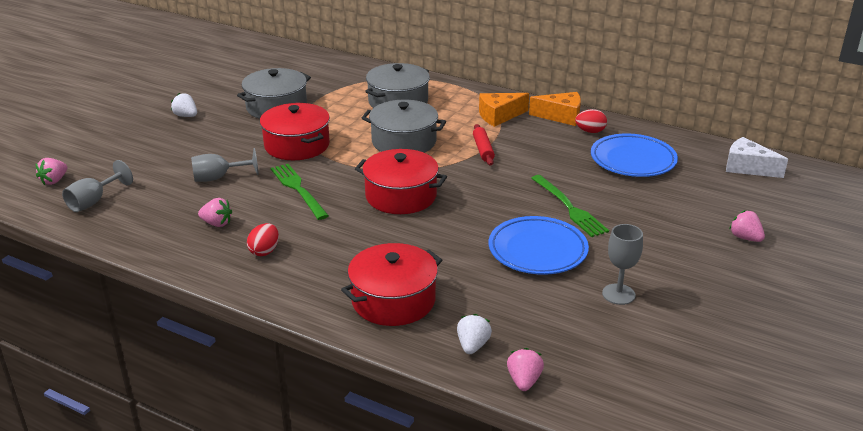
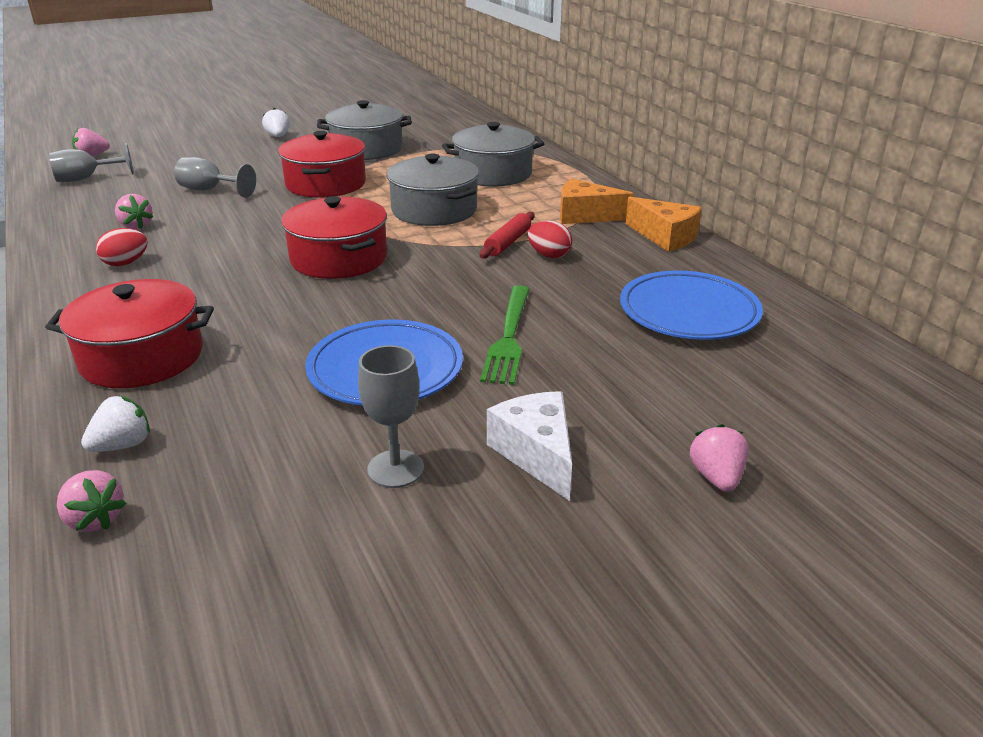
camera: 35 degrees right, 0 degrees up
green fork [271,164,329,220] -> none
pink strawberry [507,348,544,391] -> pink strawberry turned 90 degrees clockwise [57,470,127,532]
red egg [575,109,607,133] -> red egg moved to [528,220,572,258]
white cheese [726,137,788,178] -> white cheese moved to [487,391,572,501]

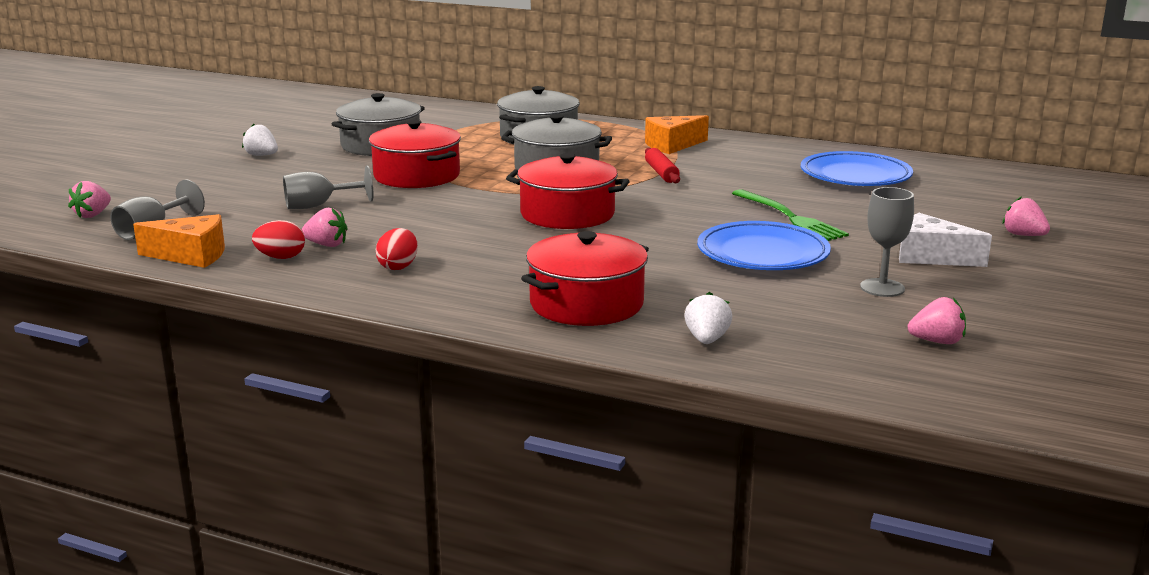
camera: 40 degrees left, 10 degrees down
pink strawberry [57,470,127,532] -> pink strawberry moved to [908,297,966,344]
red egg [528,220,572,258] -> red egg moved to [252,220,305,259]
orange cheese [626,197,702,252] -> orange cheese moved to [133,214,225,268]

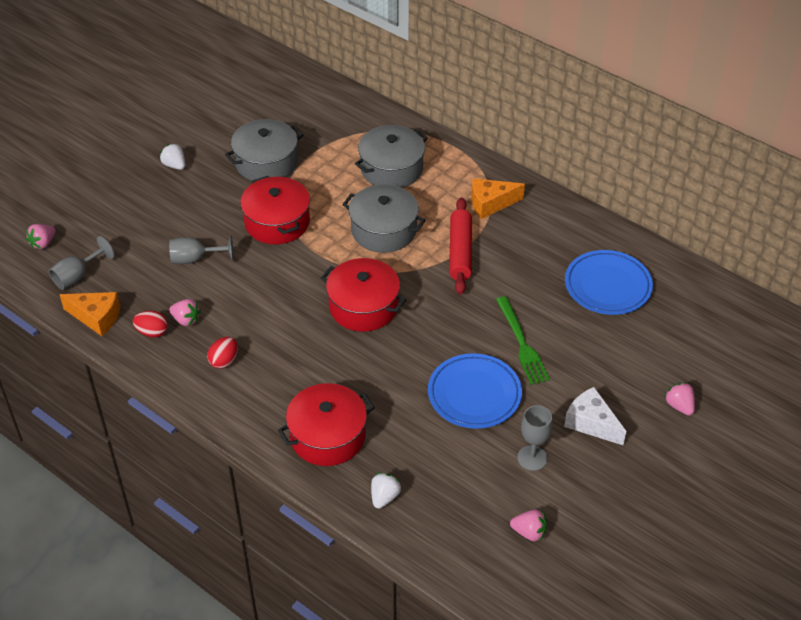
camera: 15 degrees right, 25 degrees up
red rolling pin [645,148,680,183] -> red rolling pin [449,198,472,295], size x1.59

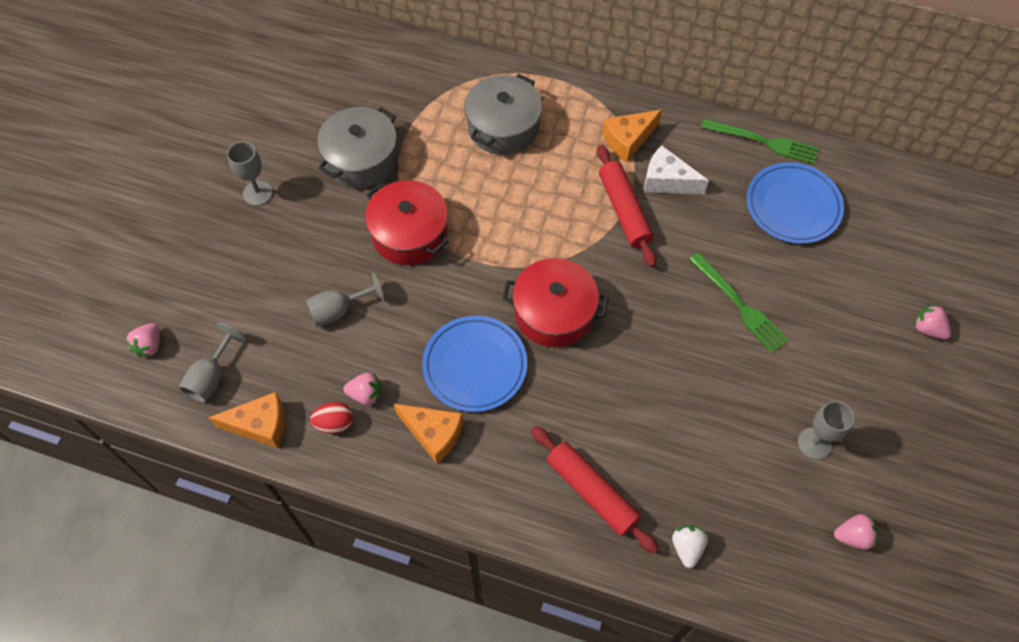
camera: 20 degrees left, 15 degrees up
white strawberry [160,143,185,170] -> grey goblet [227,141,273,206]
red egg [207,337,238,369] -> orange cheese [394,404,463,464]
red pot [278,383,375,466] -> red rolling pin [531,426,659,554]
grey pot [342,184,426,253] -> none
blue plate [428,353,522,429] -> blue plate moved to [422,316,527,412]
white cheese [564,387,626,445] -> white cheese moved to [644,145,709,194]
none -> green fork [701,119,818,164]

